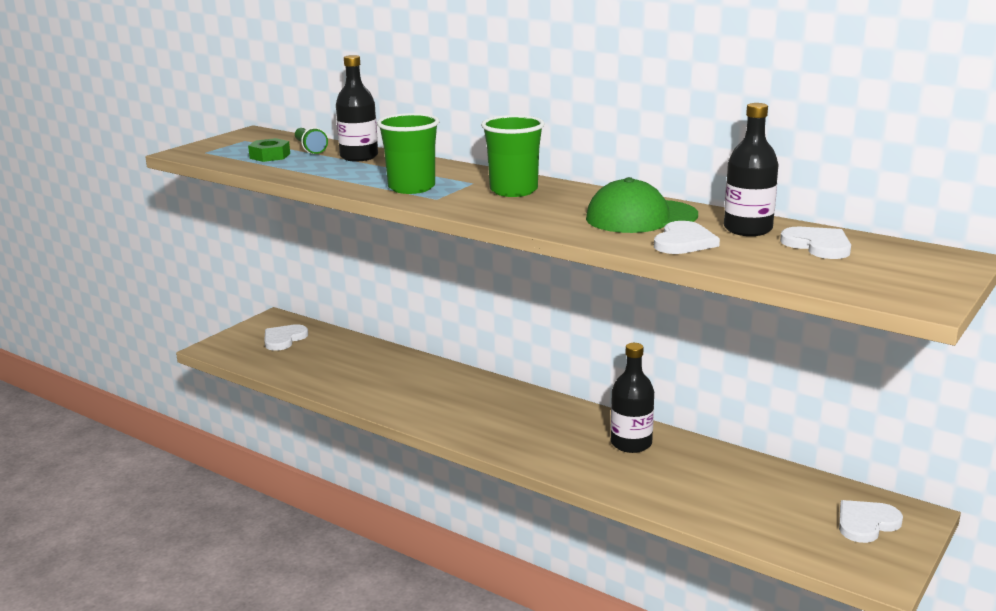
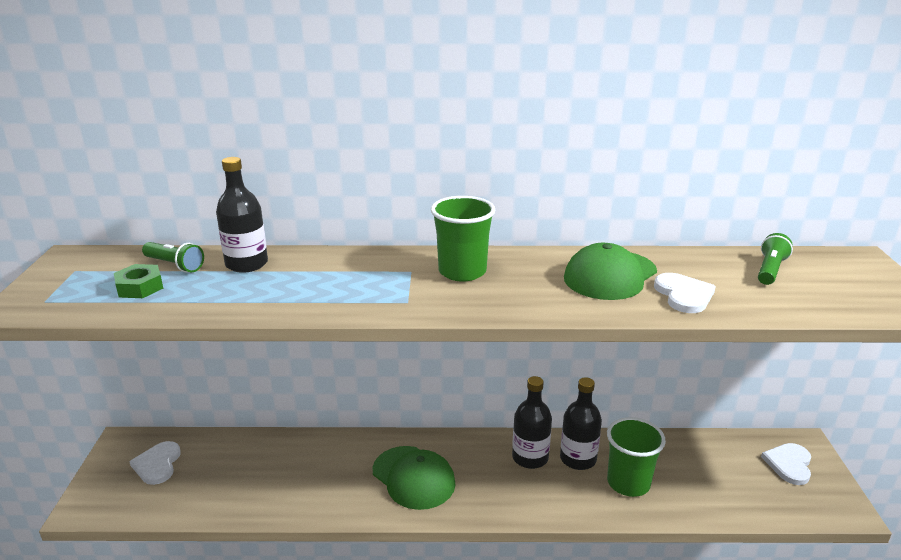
camera: 35 degrees left, 5 degrees up
green cup [377,113,440,194] -> green cup moved to [607,417,666,497]
black bottle [724,103,779,236] -> black bottle moved to [512,376,552,469]
white heart [780,227,851,259] -> green flashlight [758,233,793,285]
none -> green cap [373,446,456,510]

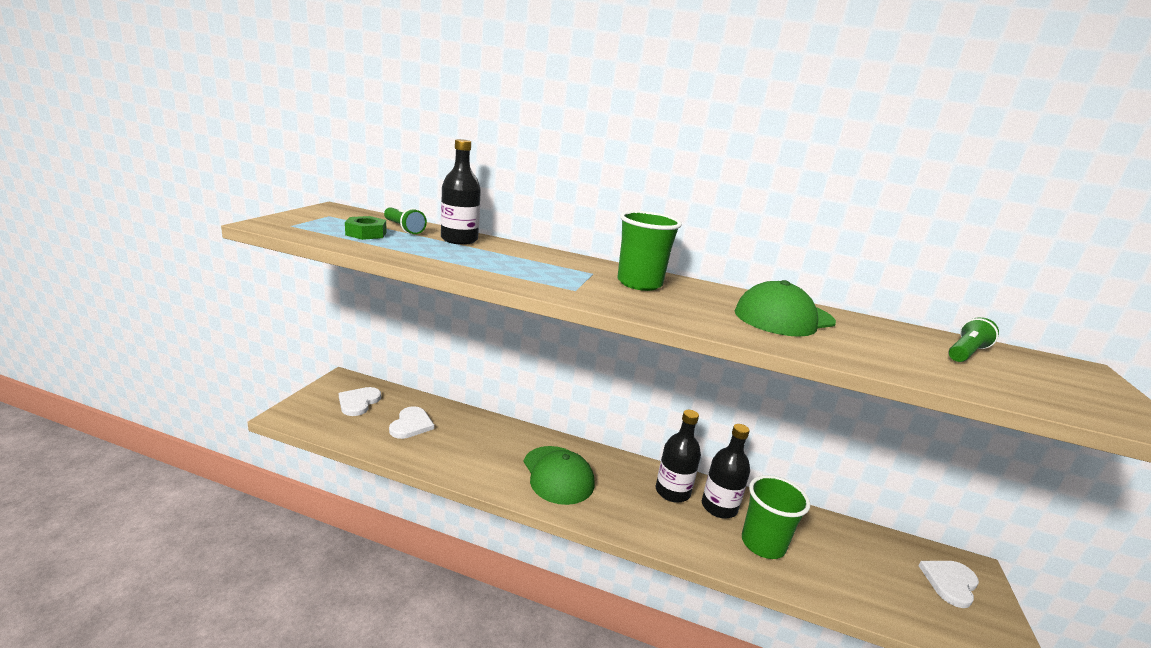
camera: 15 degrees right, 5 degrees down
white heart [654,273,716,313] -> white heart moved to [389,406,434,439]

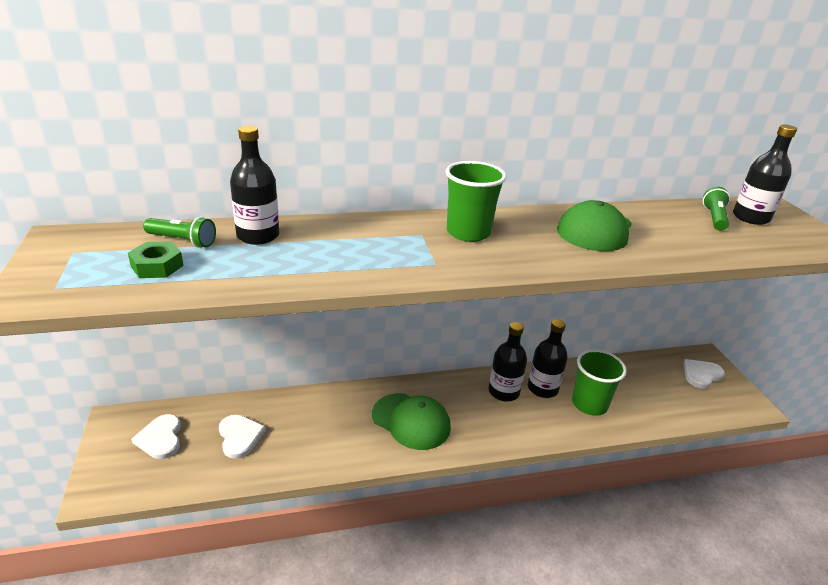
camera: 30 degrees left, 10 degrees up
white heart [918,561,979,608] -> white heart turned 45 degrees clockwise [683,359,725,389]
none -> black bottle [733,125,797,225]

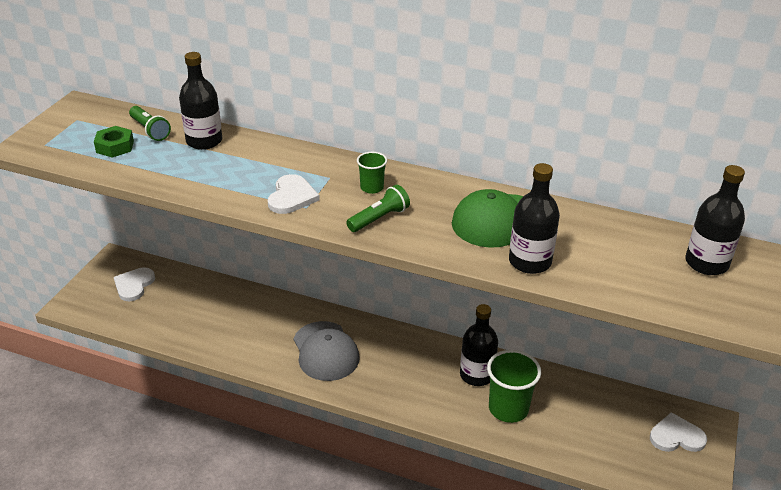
camera: 35 degrees right, 5 degrees up
white heart [219,415,266,459] -> white heart moved to [268,174,320,214]
green cap [372,393,451,450] -> grey cap [293,321,360,381]
green cup [446,161,506,242] -> green cup [357,152,387,194], size x0.53
black bottle [488,322,527,401] -> black bottle moved to [509,163,560,274]
green flashlight [703,187,730,231] -> green flashlight moved to [346,185,410,232]

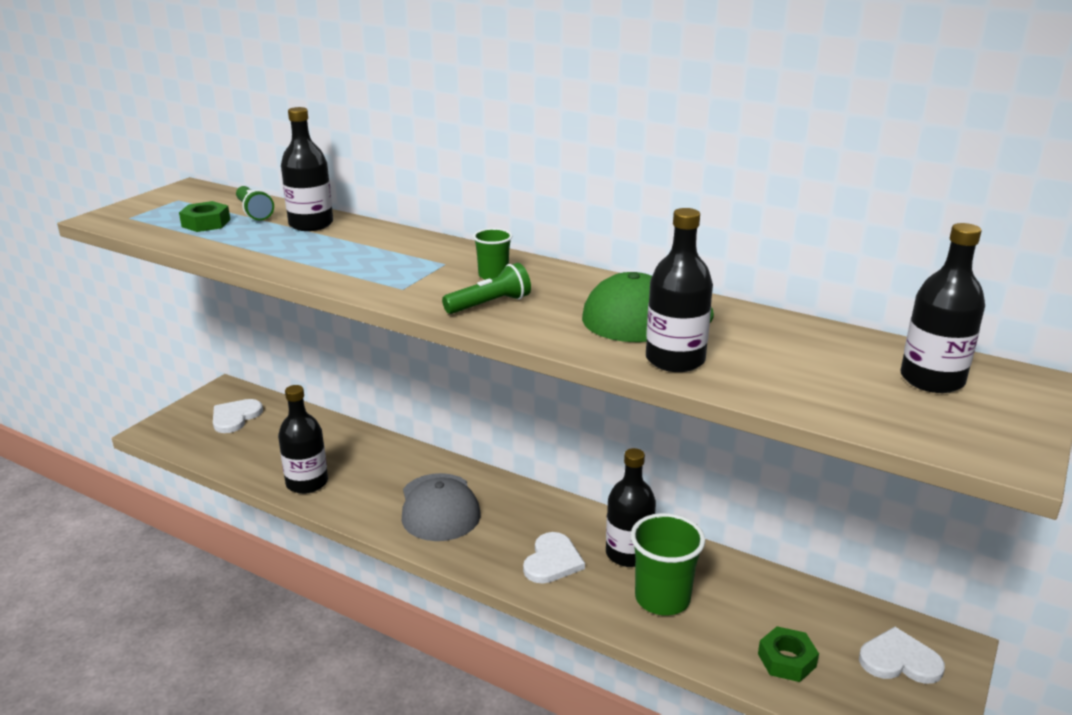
camera: 10 degrees right, 10 degrees down
white heart [268,174,320,214] -> white heart moved to [523,532,585,583]
none -> black bottle [278,385,328,494]
none -> green nut [758,626,819,682]

